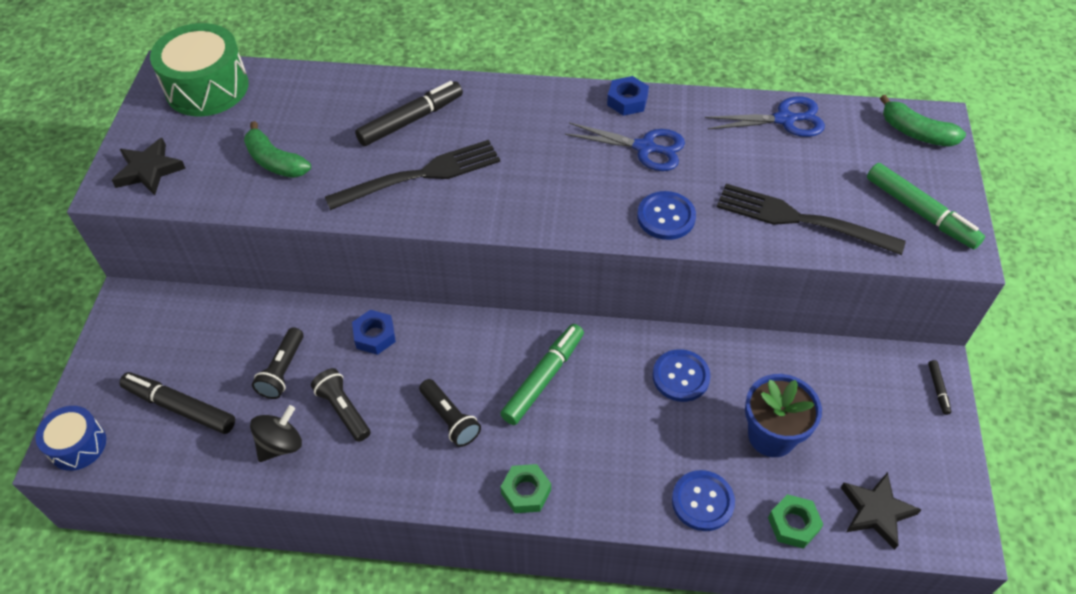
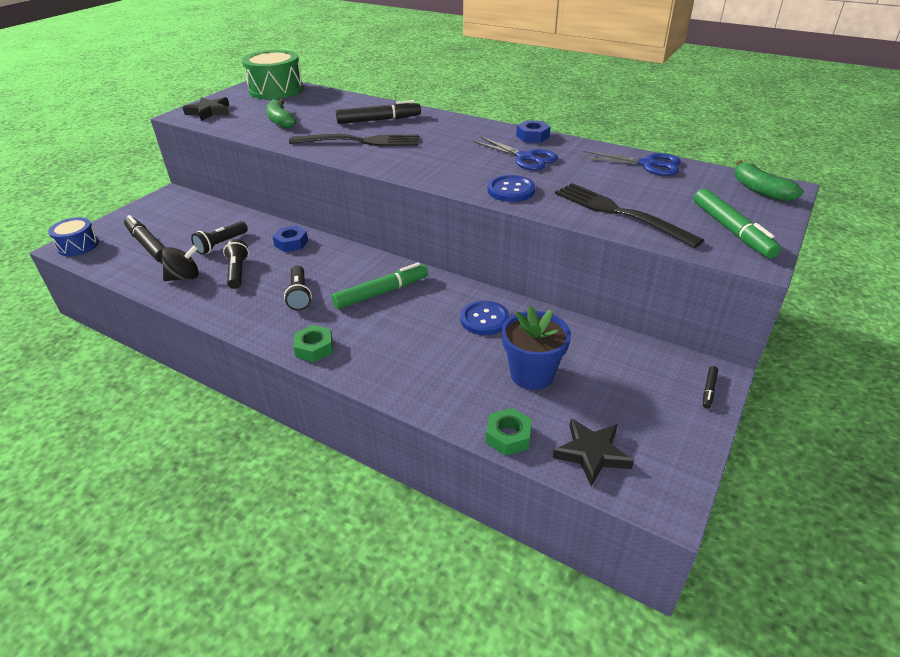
camera: 25 degrees right, 15 degrees down
blue button [672,470,735,531] -> none

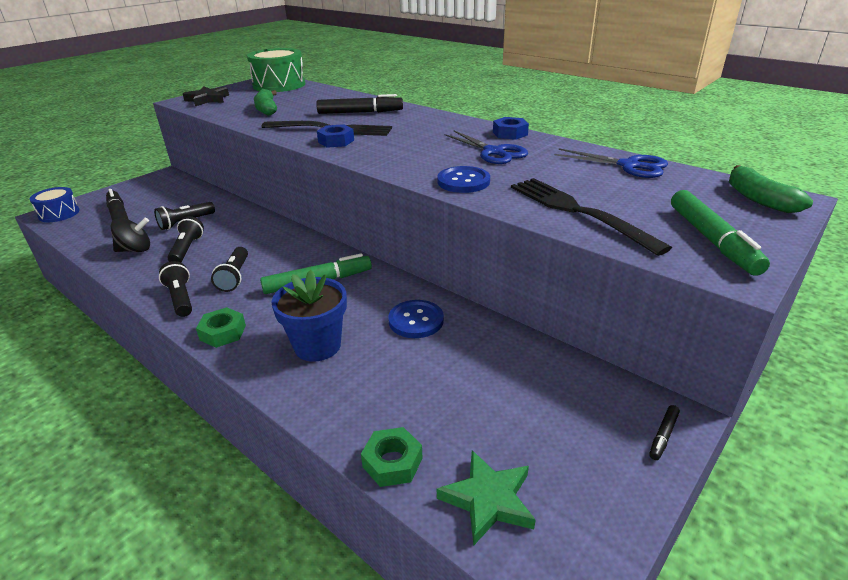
camera: 10 degrees right, 5 degrees down
blue nut [273,226,308,252] -> blue nut moved to [317,124,354,148]
blue flower pot [502,306,571,390] -> blue flower pot moved to [272,270,347,362]
black star [553,418,634,486] -> green star [437,450,536,546]
none -> black flashlight [159,261,192,317]

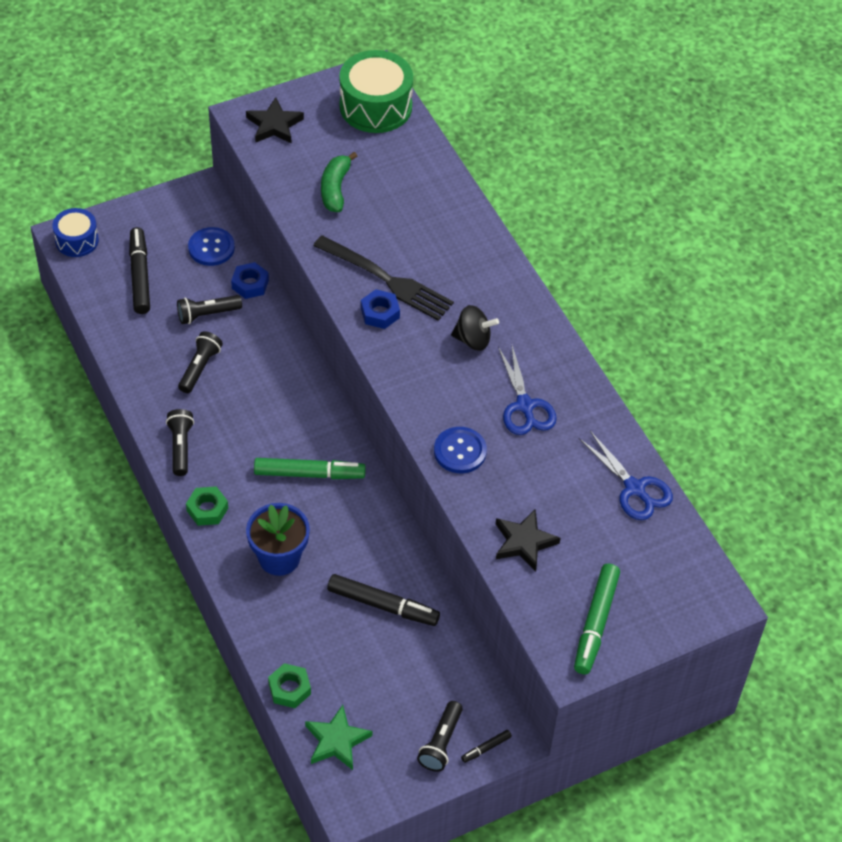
camera: 20 degrees right, 20 degrees up
black spinning top [111,218,150,252] -> black spinning top moved to [451,305,499,351]
black flashlight [211,247,248,292] -> black flashlight moved to [417,701,463,772]
black marker [316,94,403,114] -> black marker moved to [327,574,440,626]
blue button [388,300,444,338] -> blue button moved to [188,227,235,266]
blue nut [493,117,529,140] -> blue nut moved to [231,262,269,299]
black fork [511,178,672,256] -> black star [496,509,561,572]
green banana [729,165,813,213] -> none

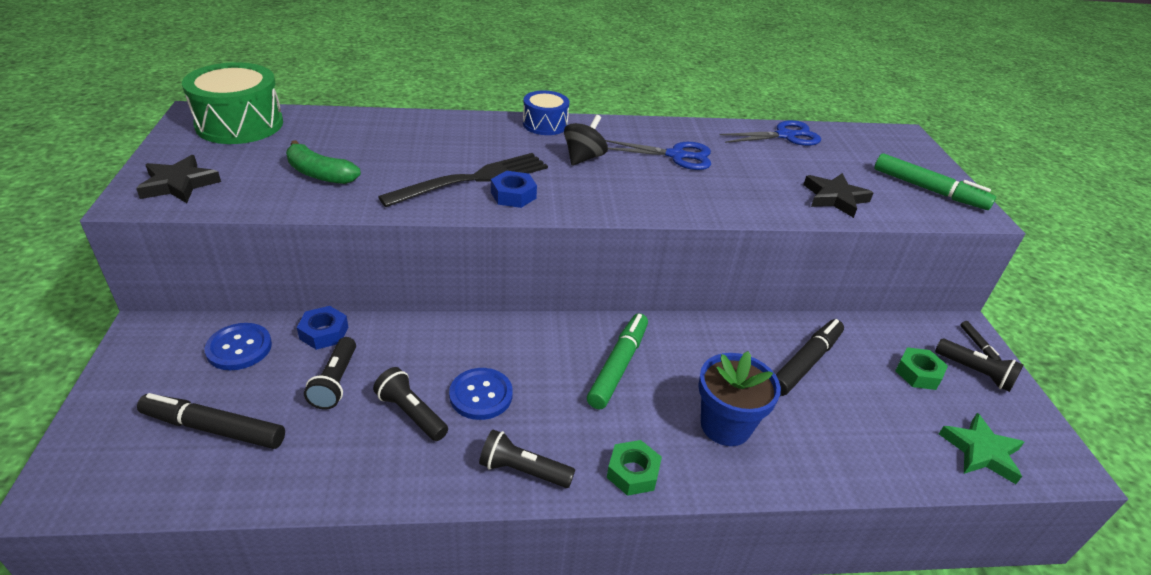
camera: 70 degrees left, 15 degrees down
blue drum [52,208,99,257] -> blue drum moved to [523,91,569,135]
green nut [268,663,311,708] -> green nut moved to [895,347,948,390]
blue button [434,427,487,473] -> blue button moved to [449,368,513,420]

